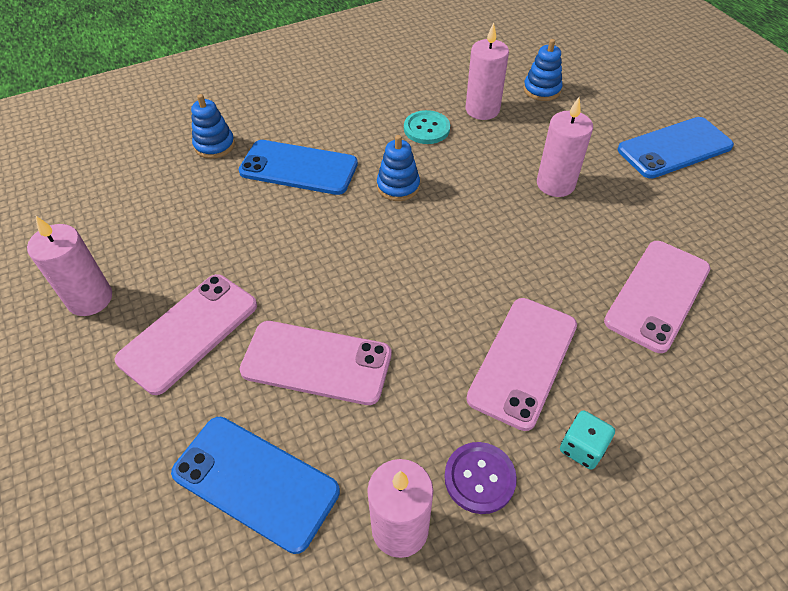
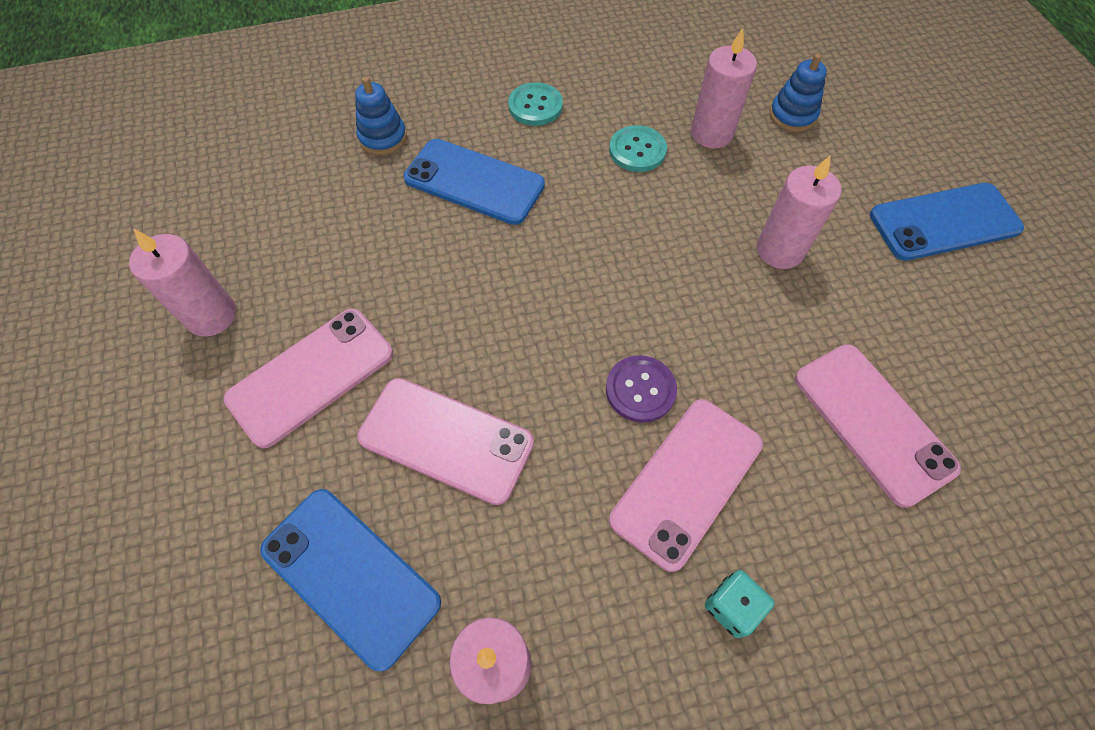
camera: 10 degrees right, 10 degrees up
blue stacking toy [377,135,420,201] -> none
purple button [444,442,517,514] -> purple button moved to [606,355,677,423]
pink phone [604,241,710,353] -> pink phone turned 75 degrees counterclockwise [795,344,961,508]
none -> turquoise button [508,82,563,126]

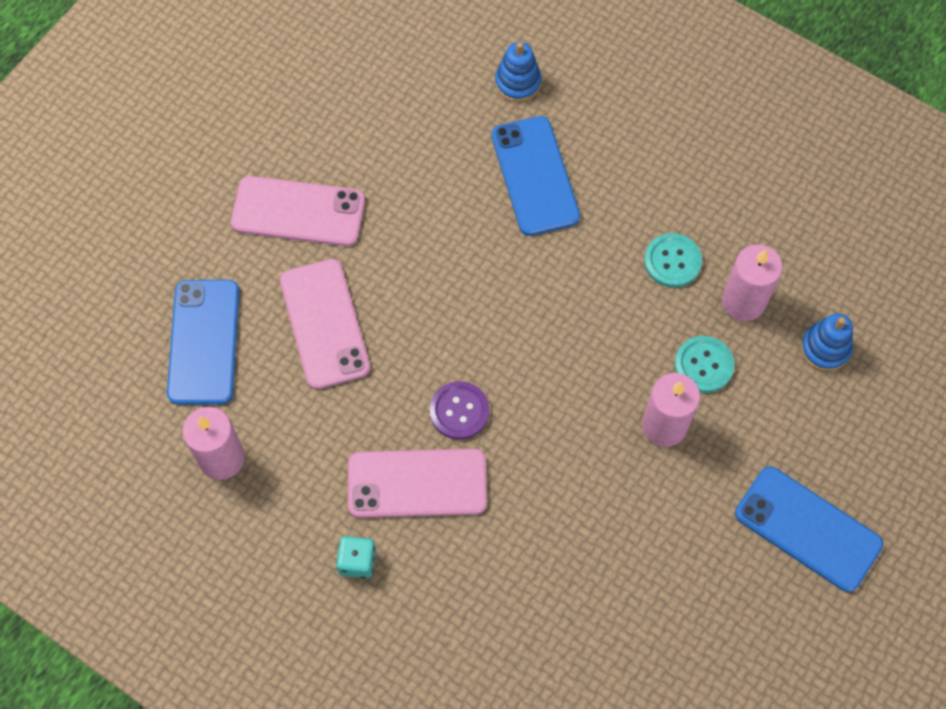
camera: 50 degrees right, 5 degrees up
pink candle [129,228,236,336] -> none
turquoise button [508,82,563,126] -> turquoise button moved to [675,336,734,393]
pink phone [795,344,961,508] -> none

